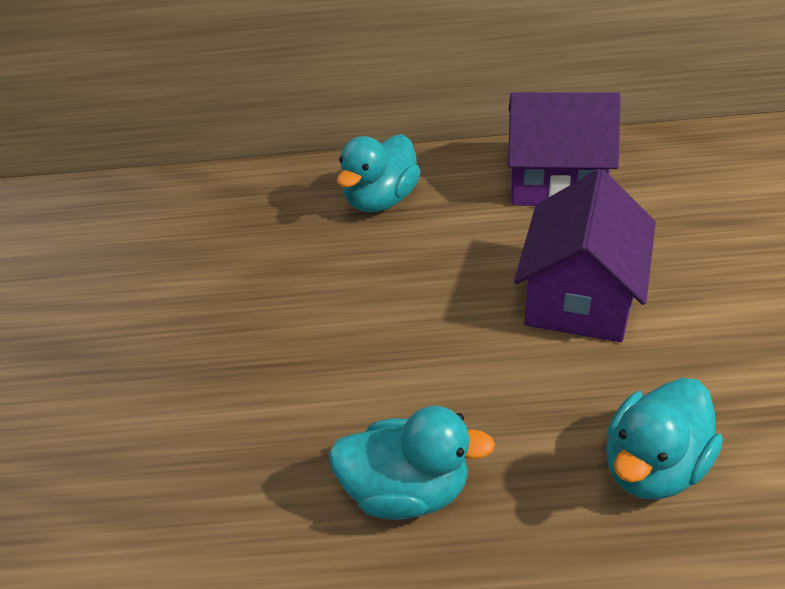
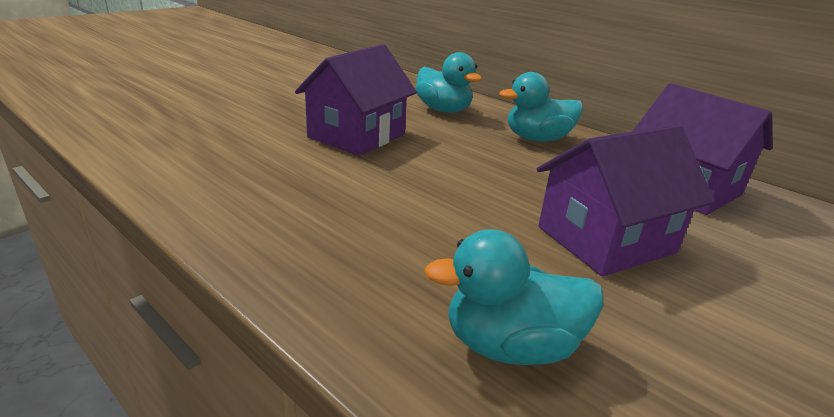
camera: 40 degrees right, 15 degrees down
turquoise duck [328,406,495,520] -> turquoise duck moved to [415,52,482,113]
none -> purple house [295,44,417,156]

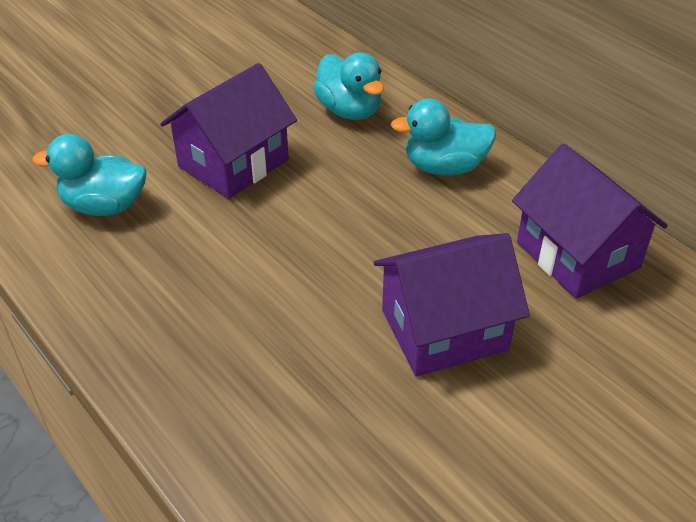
camera: 10 degrees right, 15 degrees up
turquoise duck [424,229,604,365] -> turquoise duck moved to [32,134,146,216]

